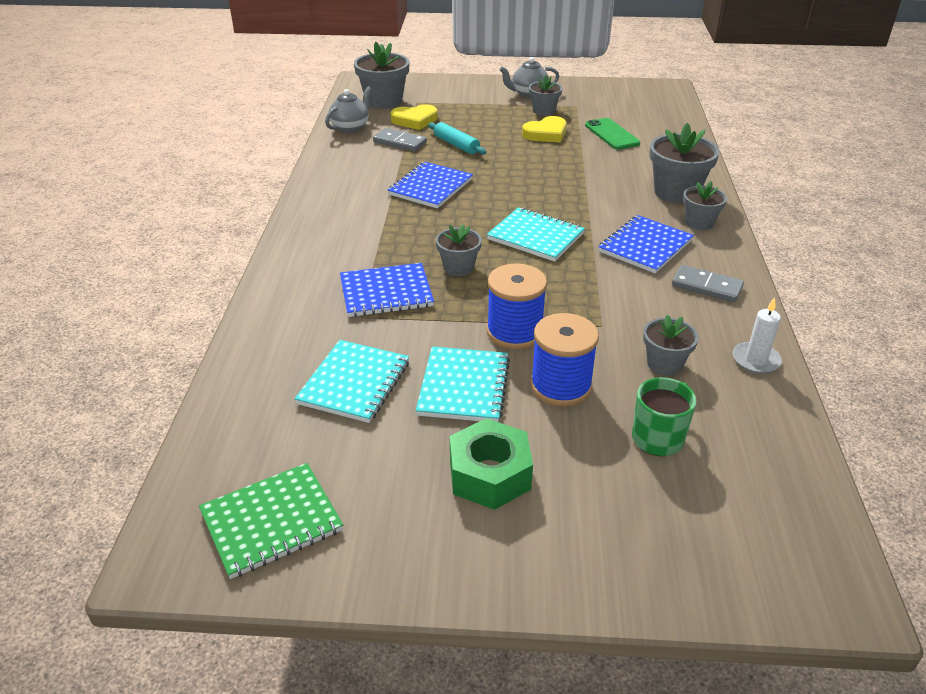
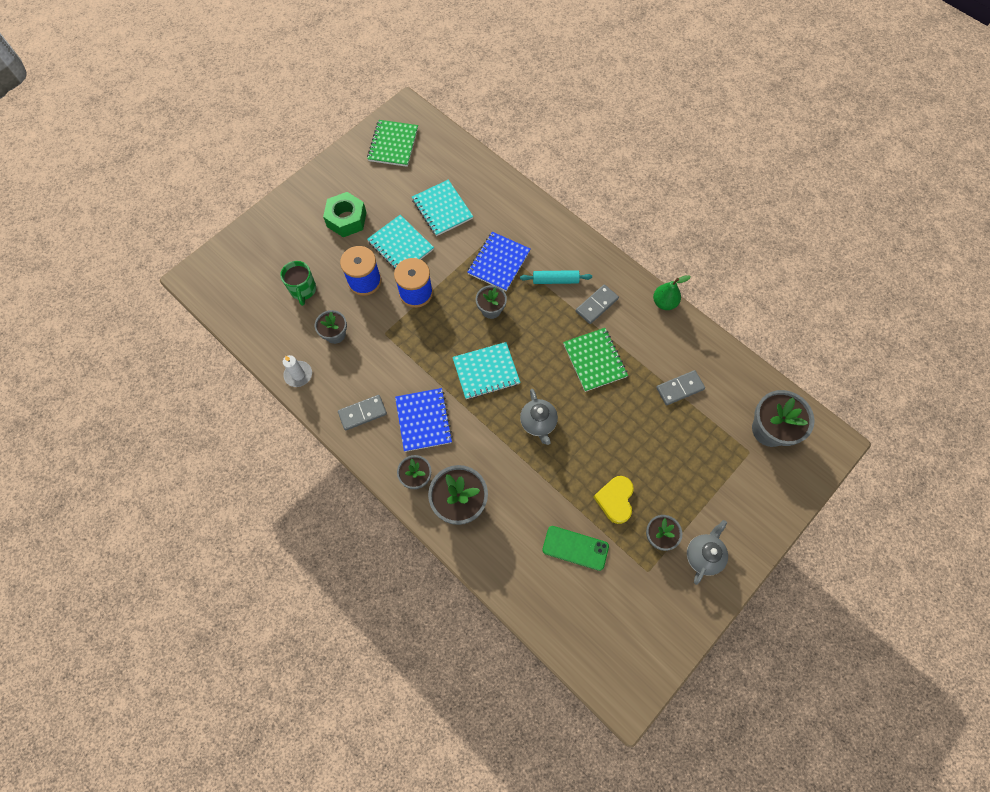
camera: 130 degrees right, 30 degrees up
grey teapot [325,86,372,133] -> grey teapot moved to [520,389,558,445]
blue notebook [388,162,473,208] -> green notebook [563,328,628,392]
yellow heart [391,104,437,130] -> none
turquoise rolling pin [428,122,487,155] -> turquoise rolling pin moved to [520,270,592,284]
none -> grey domino [576,284,619,324]
none -> green pear [653,275,691,310]

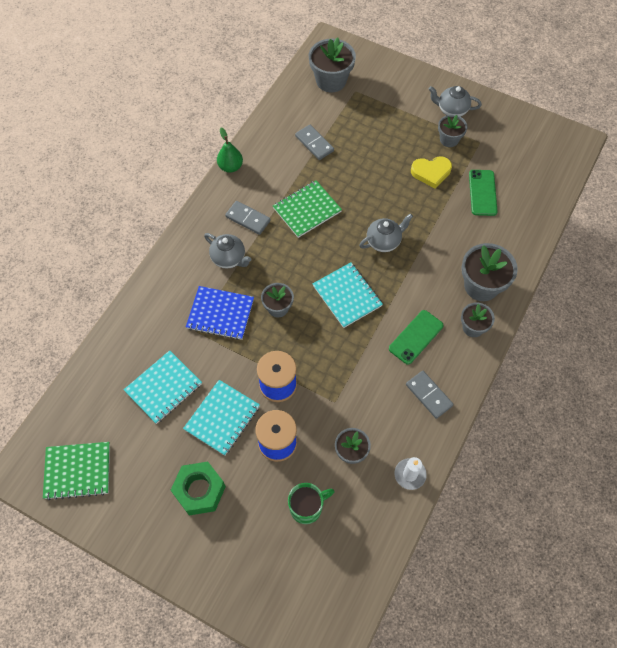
camera: 105 degrees left, 5 degrees down
blue notebook [395,388,453,452] -> green phone [389,310,443,365]
turquoise rolling pin [520,270,592,284] -> grey teapot [204,233,251,269]

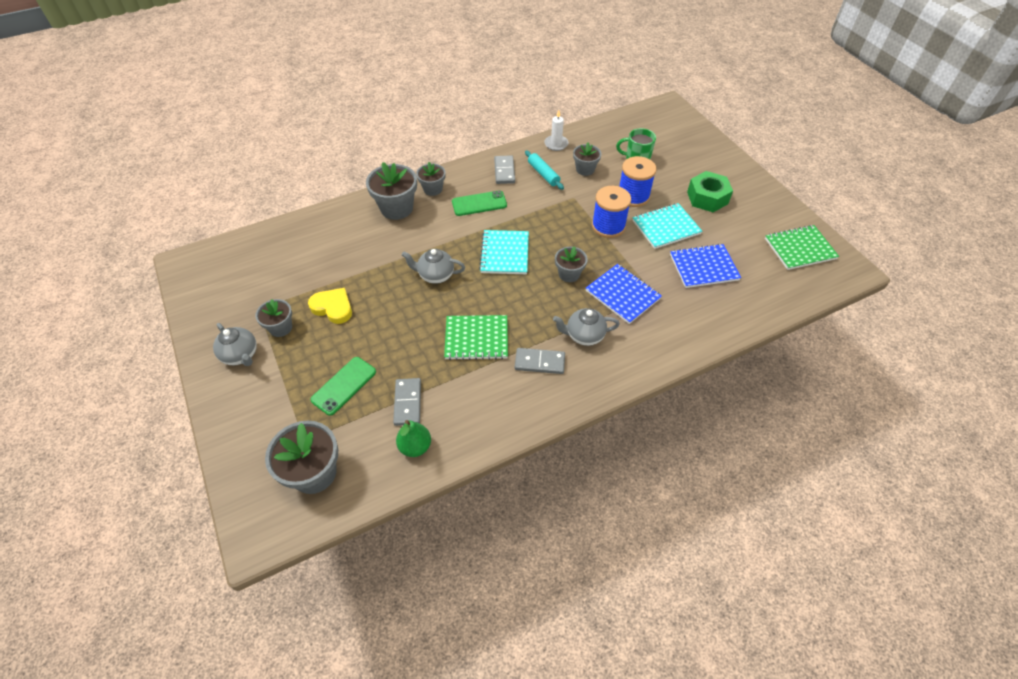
camera: 145 degrees left, 10 degrees down
green notebook [43,442,110,500] -> green notebook turned 45 degrees counterclockwise [765,225,839,270]
turquoise notebook [124,350,202,424] -> blue notebook [670,244,741,288]
grey teapot [204,233,251,269] -> grey teapot turned 75 degrees counterclockwise [553,308,620,346]
green pear [217,127,243,173] -> green pear moved to [396,420,431,457]
grey domino [225,201,271,235] -> grey domino turned 60 degrees counterclockwise [515,348,565,374]
green phone [469,170,498,216] -> green phone moved to [310,357,376,416]
none -> turquoise rolling pin [525,150,564,190]

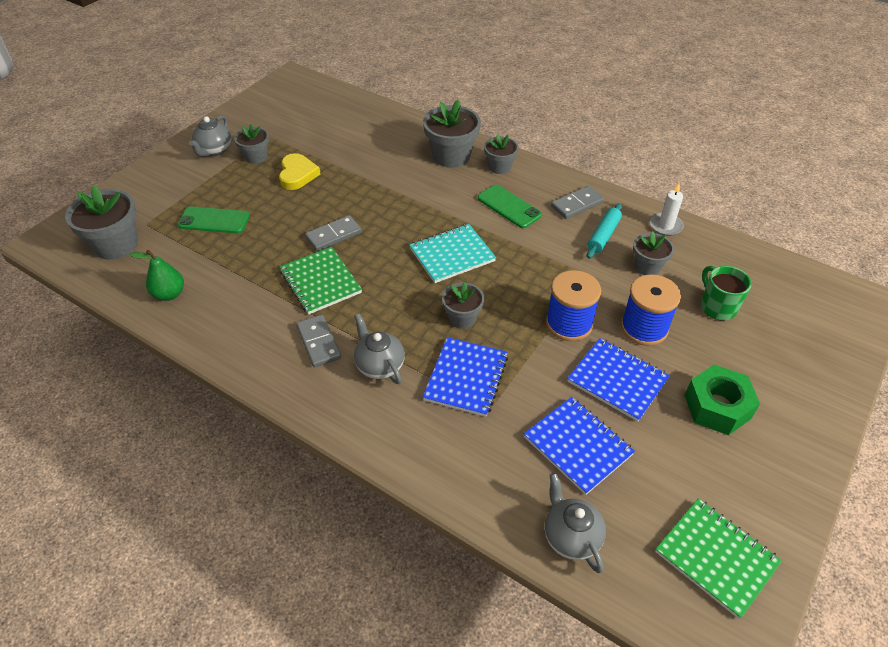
camera: 60 degrees right, 5 degrees down
grey domino [393,378,421,426] -> grey domino moved to [305,215,362,251]
grey teapot [402,249,465,284] -> grey teapot moved to [545,473,606,573]
turquoise notebook [633,203,702,249] -> blue notebook [567,338,670,422]

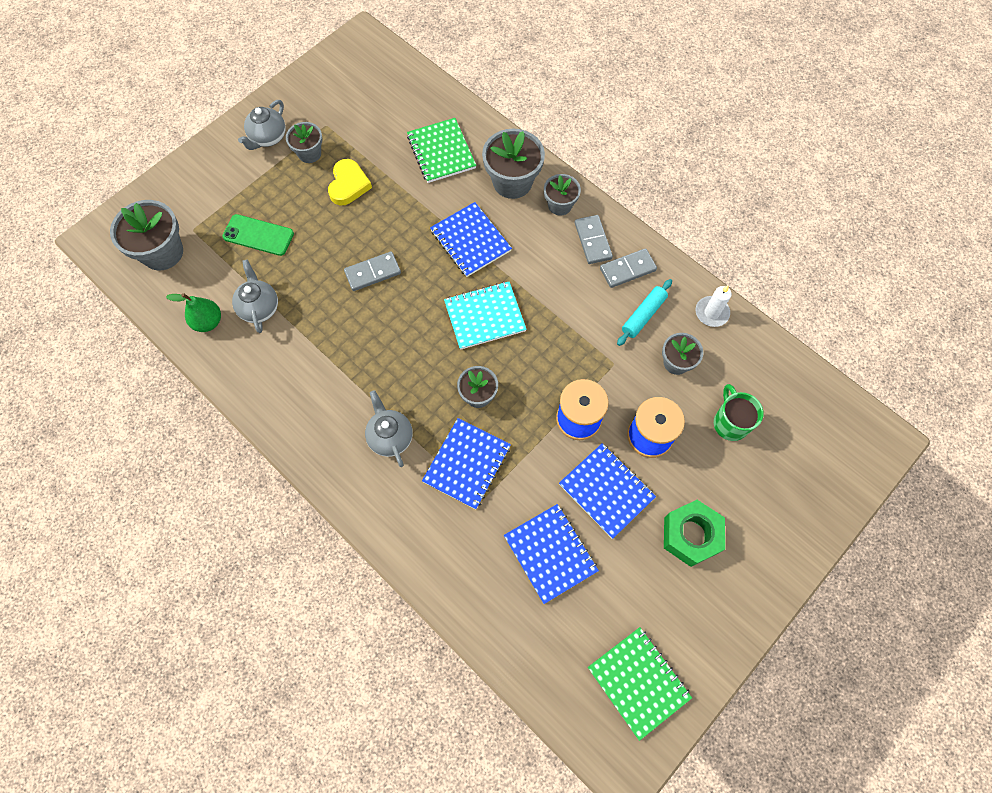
camera: 10 degrees right, 20 degrees up
green notebook [279,247,362,315] -> green notebook moved to [407,118,476,183]
grey domino [296,315,341,367] -> grey domino moved to [575,215,613,264]
green phone [478,185,542,228] -> none
grey teapot [545,473,606,573] -> grey teapot moved to [232,260,278,333]
none -> blue notebook [430,202,512,277]

